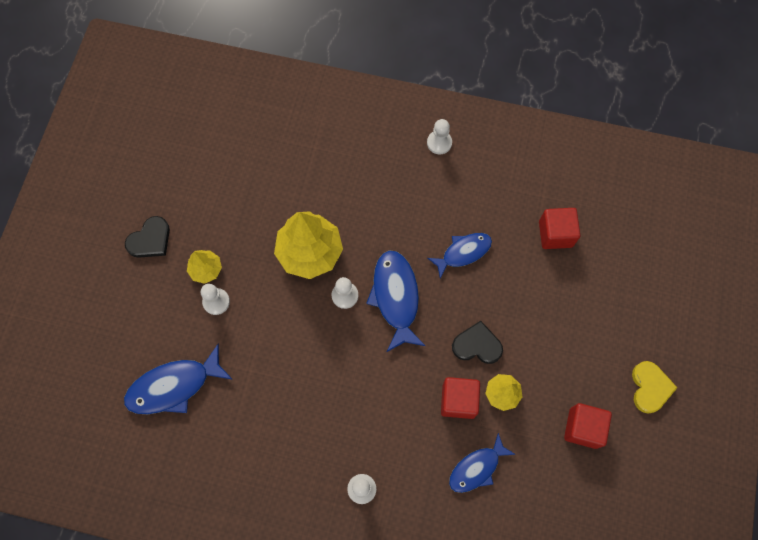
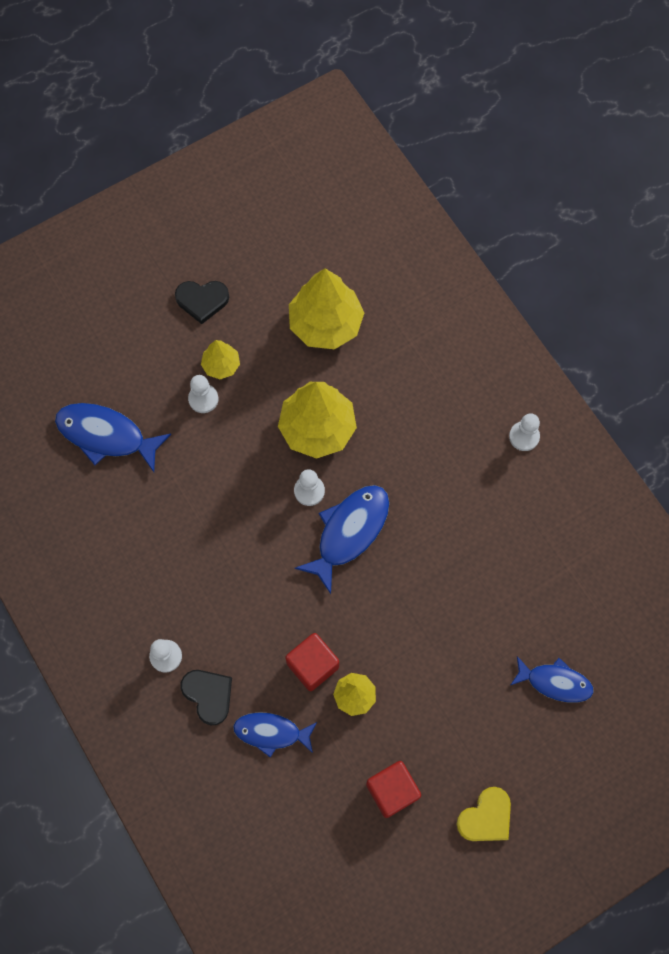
camera: 45 degrees right, 0 degrees up
blue fish [427,233,492,278] -> blue fish moved to [511,656,594,703]
black heart [452,321,503,364] -> black heart moved to [181,670,232,725]
red cube [539,208,581,249] -> none
none -> yellow tree [289,269,364,349]

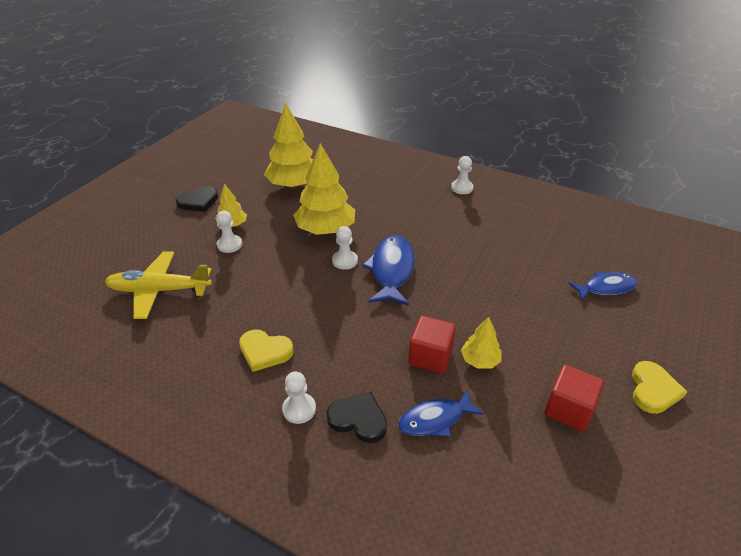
camera: 30 degrees left, 30 degrees down
blue fish [55,403,171,472] -> yellow plane [105,252,212,319]
none -> yellow heart [239,329,294,372]

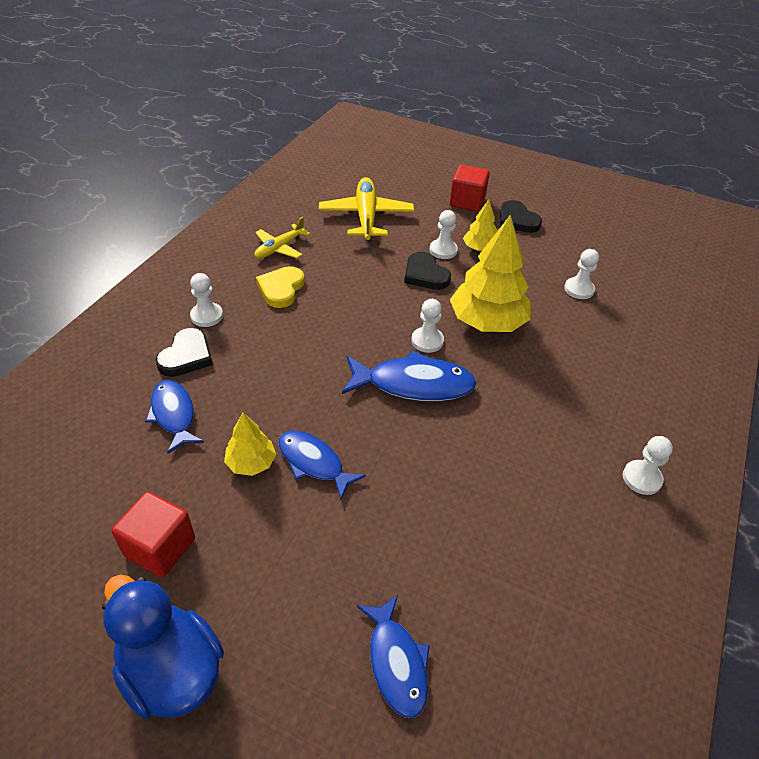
camera: 85 degrees right, 5 degrees up
yellow tree [264,103,313,188] -> white pawn [564,249,599,299]
red cube [408,316,456,373] -> red cube moved to [450,165,490,212]
yellow heart [632,361,687,414] -> blue duck [102,574,224,719]
none -> yellow plane [255,217,311,258]
none -> blue fish [279,431,366,500]
none -> black heart [404,252,451,290]

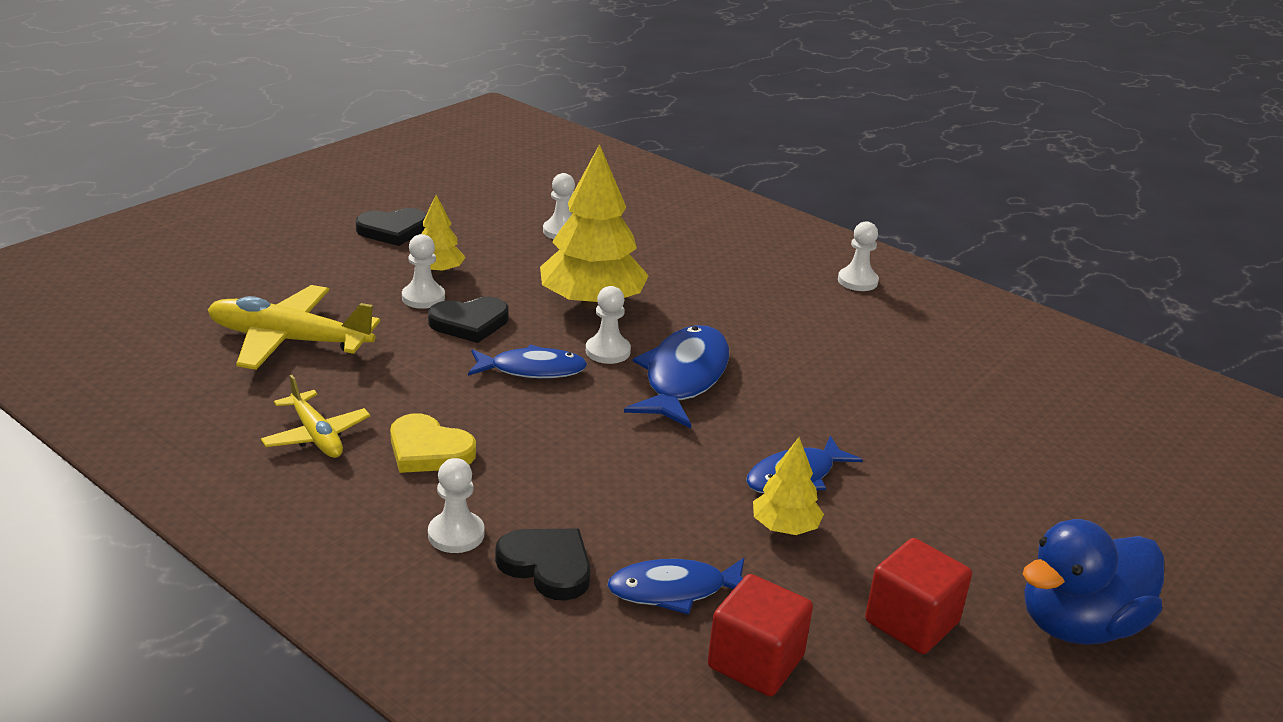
camera: 75 degrees left, 15 degrees down
blue fish [357,595,430,718] -> blue fish moved to [468,344,587,379]
red cube [450,165,490,212] -> red cube moved to [708,574,813,696]

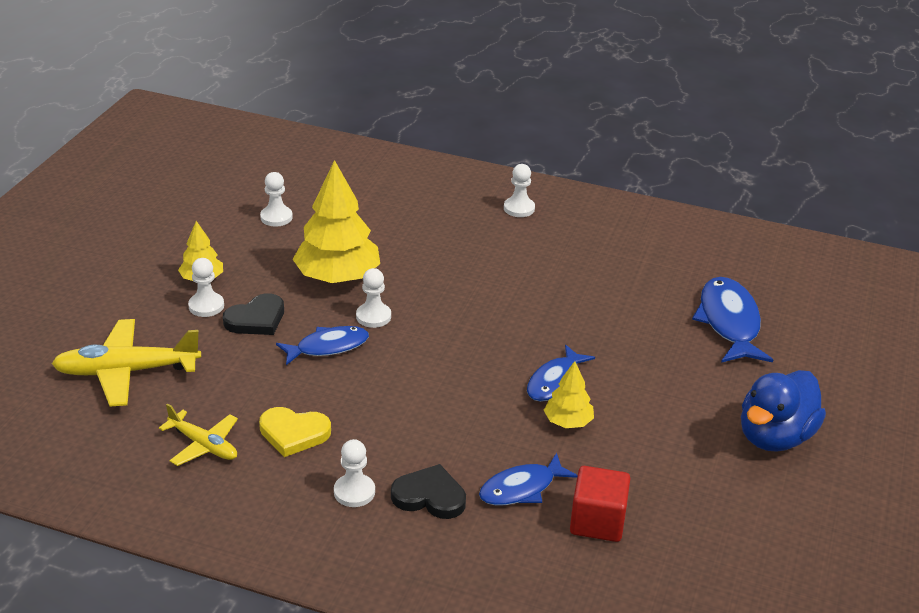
camera: 20 degrees left, 5 degrees up
black heart [356,208,426,246] -> none
blue fish [624,325,729,428] -> blue fish moved to [692,277,773,363]
red cube [865,538,972,654] -> none

